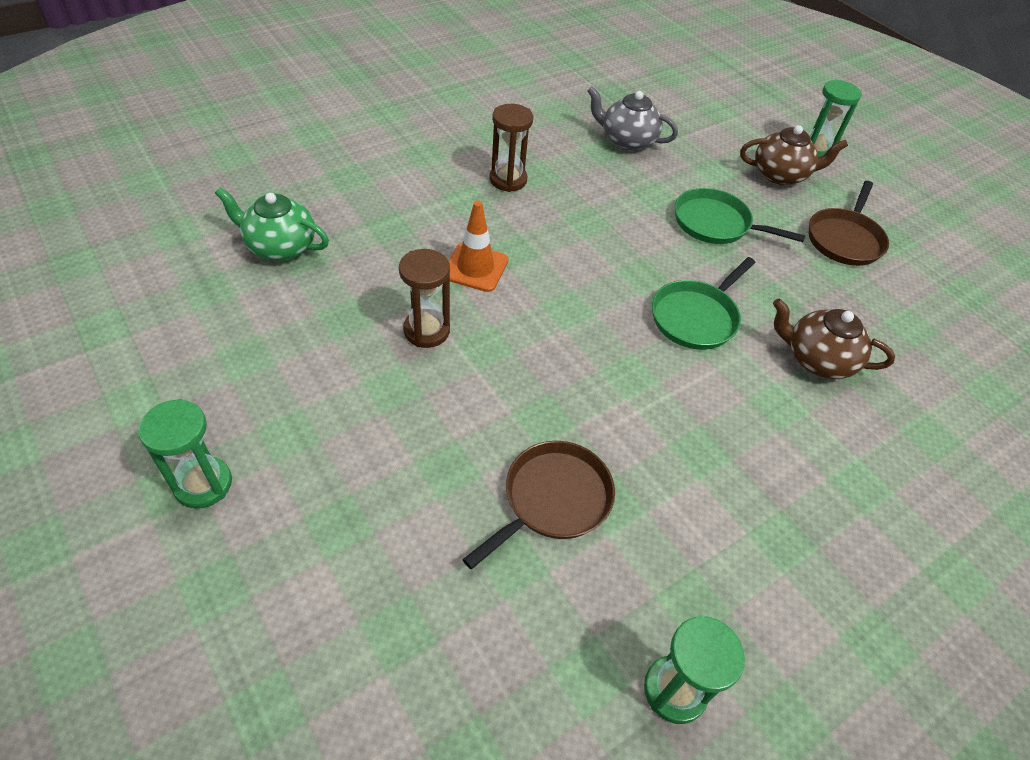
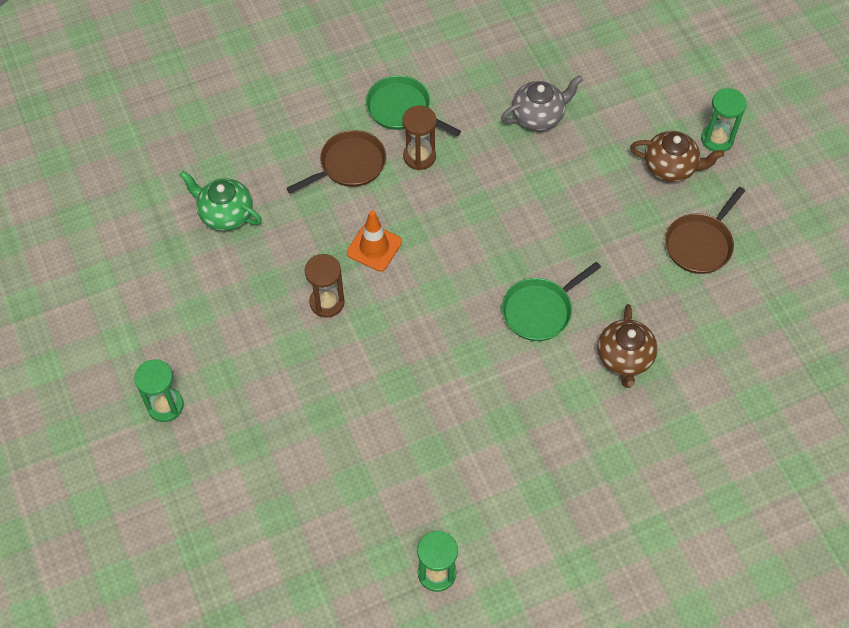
camera: 15 degrees right, 10 degrees up
brown pan [463,441,615,569] -> brown pan moved to [287,130,386,193]
grey teapot [587,86,678,151] -> grey teapot turned 120 degrees clockwise [501,75,583,131]
green pan [675,188,805,244] -> green pan moved to [366,75,461,136]
brown teapot [773,298,895,379] -> brown teapot turned 120 degrees counterclockwise [598,304,658,388]

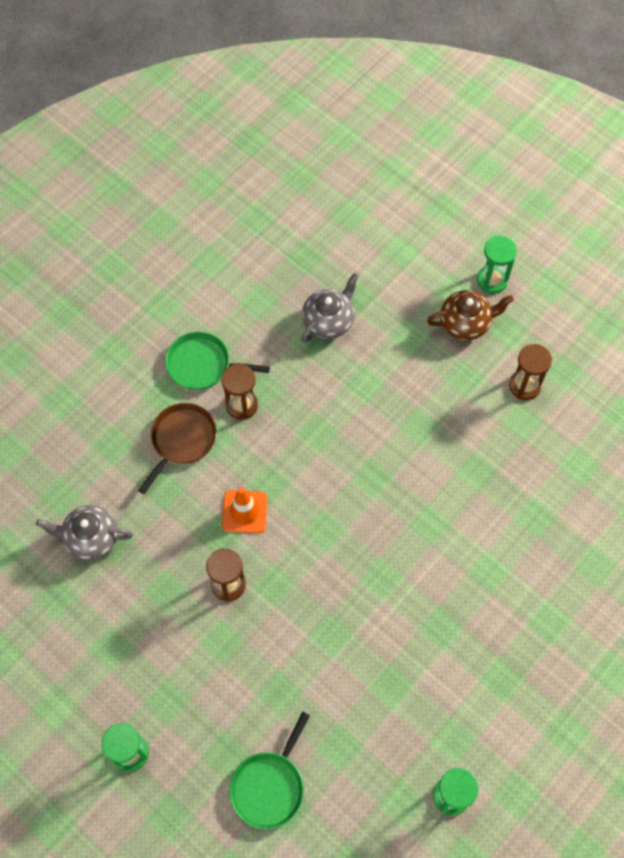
camera: 25 degrees left, 5 degrees up
green teapot [180,171,262,231] -> grey teapot [36,505,133,561]
green pan [502,262,601,341] -> green pan moved to [229,712,310,829]
brown teapot [598,304,658,388] -> none
brown pan [665,187,745,274] -> brown hourglass [509,344,552,400]

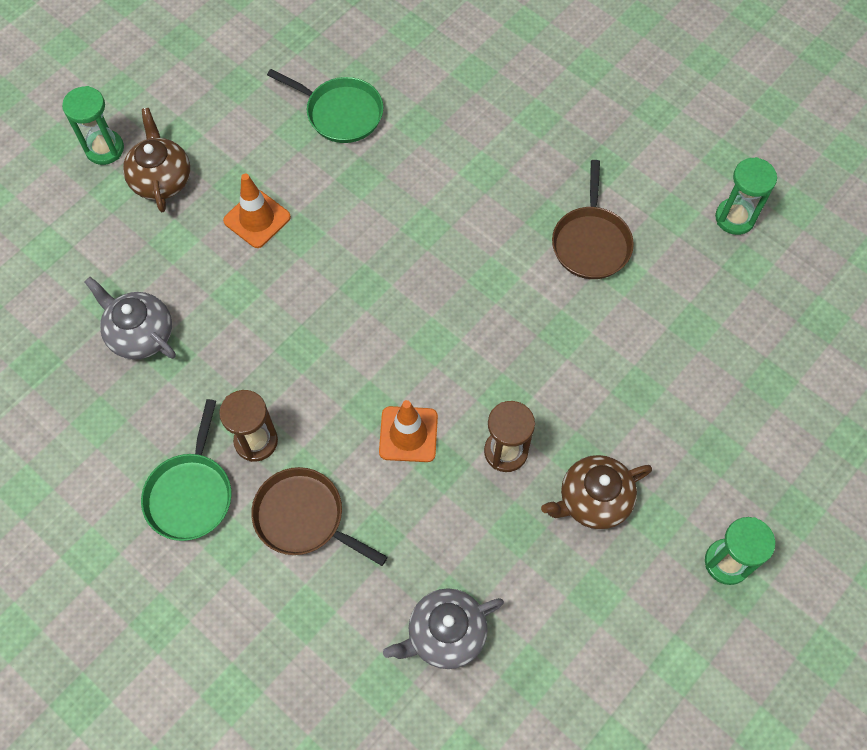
camera: 90 degrees left, 0 degrees up
grey teapot [36,505,133,561] -> grey teapot turned 60 degrees clockwise [383,588,504,669]
green pan [229,712,310,829] -> green pan moved to [267,69,383,143]
brown hourglass [509,344,552,400] -> none
none -> orange traffic cone [223,174,291,248]
none -> brown teapot [541,455,652,529]
none -> brown pan [552,160,634,279]

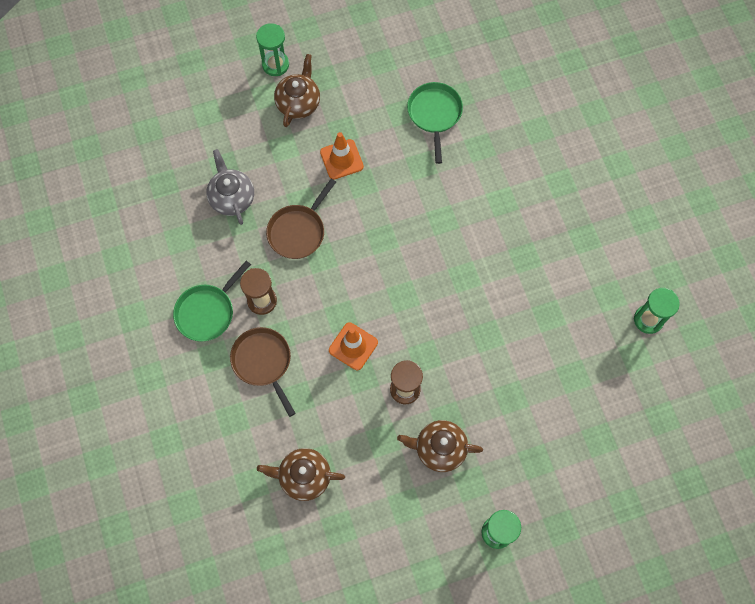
camera: 30 degrees right, 5 degrees up
green pan [267,69,383,143] -> green pan turned 150 degrees counterclockwise [407,82,463,164]
grey teapot [383,588,504,669] -> brown teapot [257,448,345,501]
brown pan [552,160,634,279] -> brown pan moved to [266,179,336,259]

